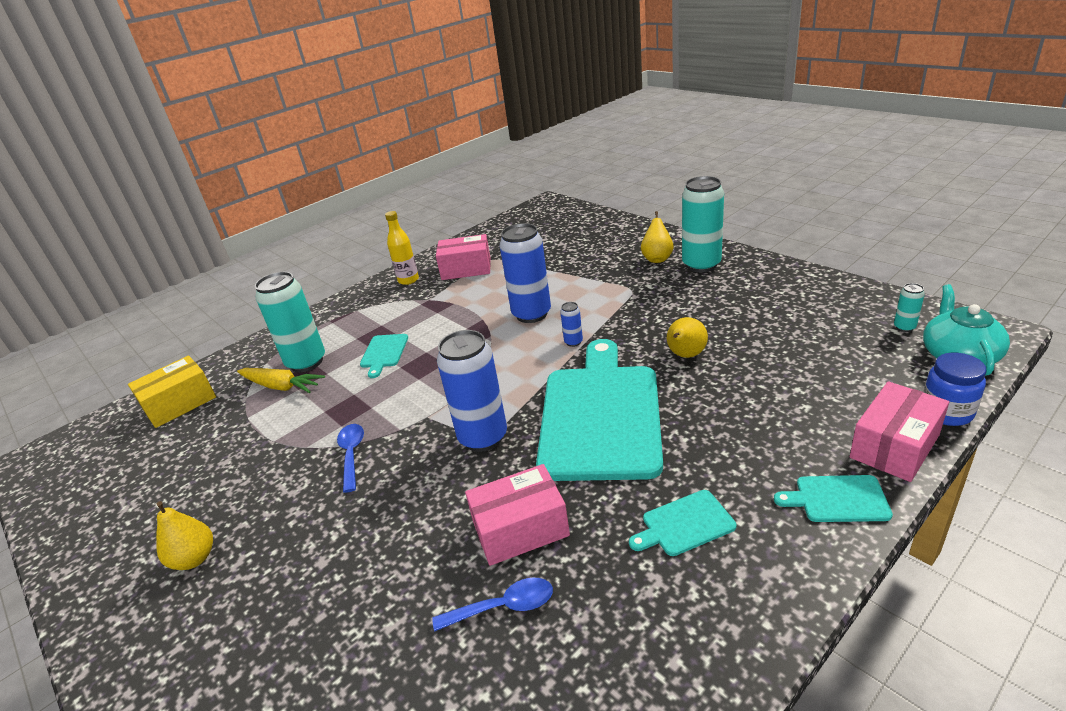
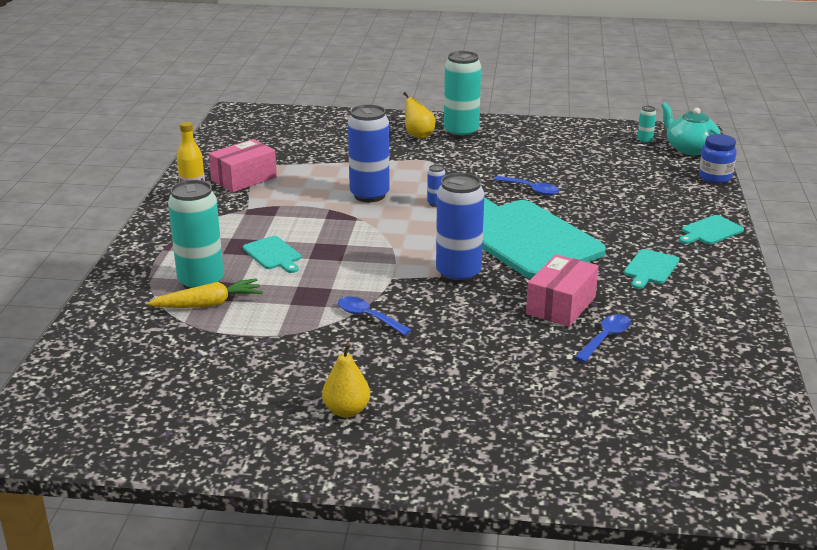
camera: 45 degrees left, 5 degrees down
yellow box [128,356,216,428] -> none
yellow pear [667,317,708,358] -> blue spoon [494,176,560,196]
pink box [850,381,949,482] -> none

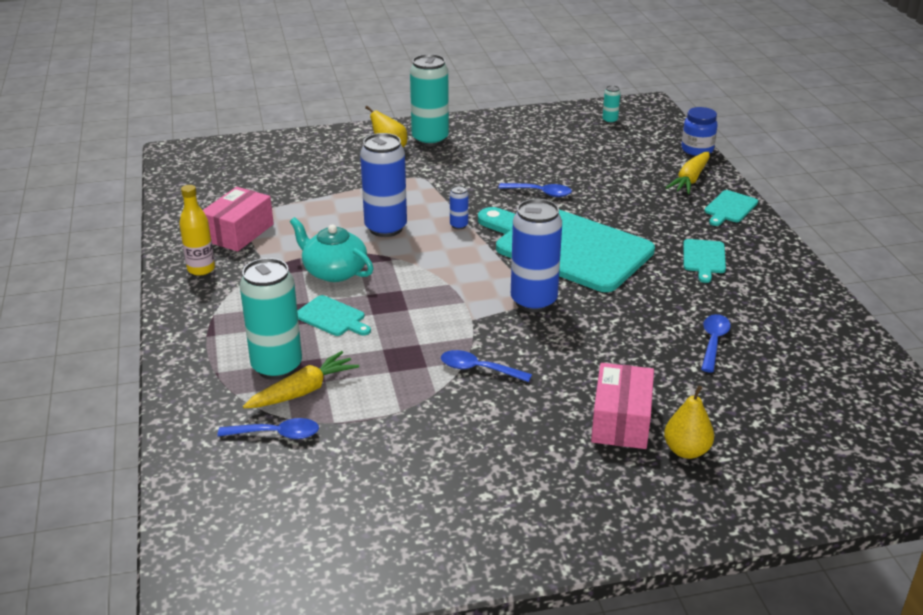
camera: 20 degrees left, 5 degrees up
yellow pear [322,343,370,418] -> yellow pear moved to [664,386,714,459]
pink box [526,254,599,327] -> pink box moved to [591,363,654,449]
turquoise teapot [661,102,720,155] -> turquoise teapot moved to [290,217,373,282]
none -> blue spoon [217,418,319,439]
none -> yellow carrot [666,152,710,194]

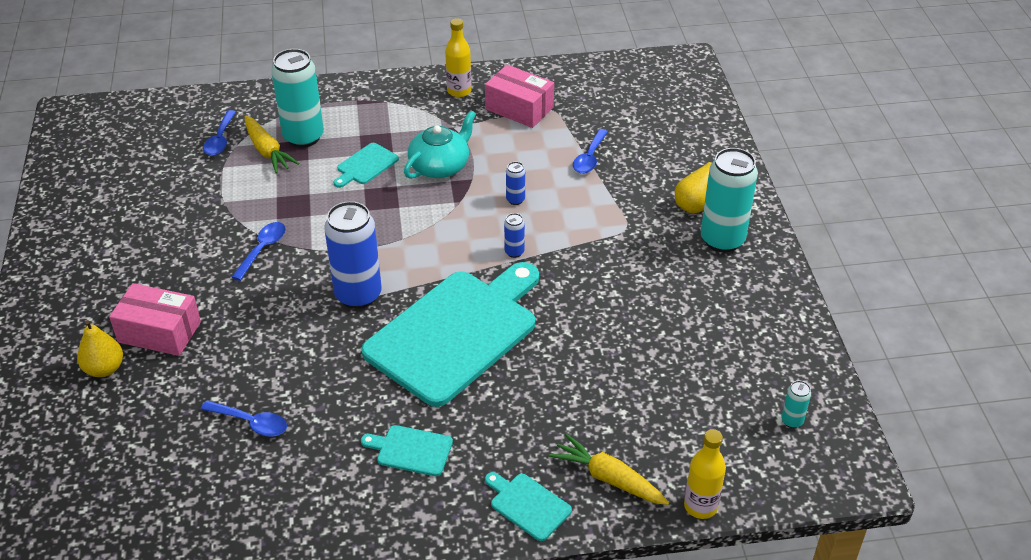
camera: 95 degrees right, 10 degrees up
blue can [360,133,407,237] -> blue can [506,162,525,205], size x0.43
blue spoon [499,183,572,197] -> blue spoon moved to [573,129,608,174]
blue jar [681,107,718,156] -> yellow bottle [684,429,726,519]

